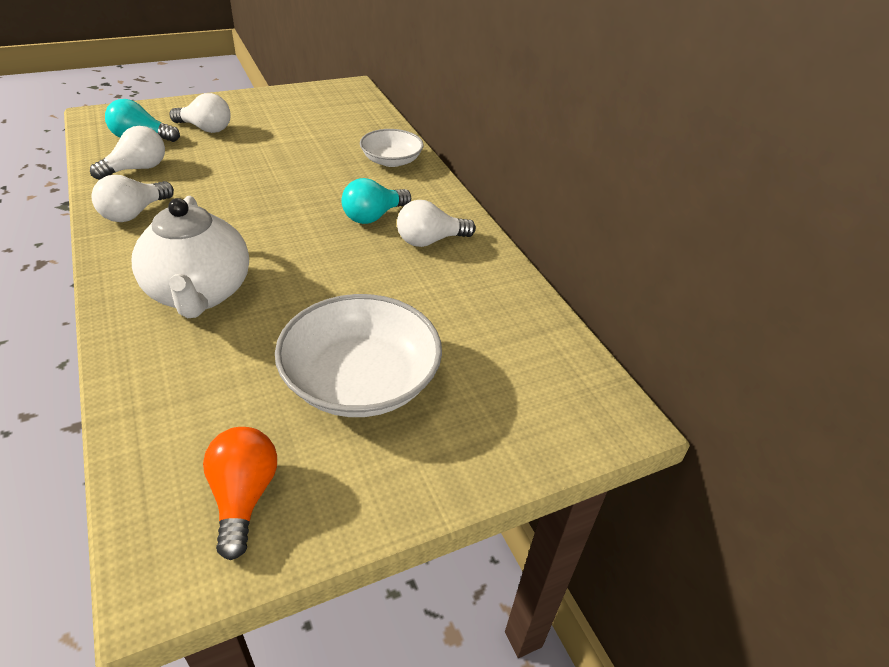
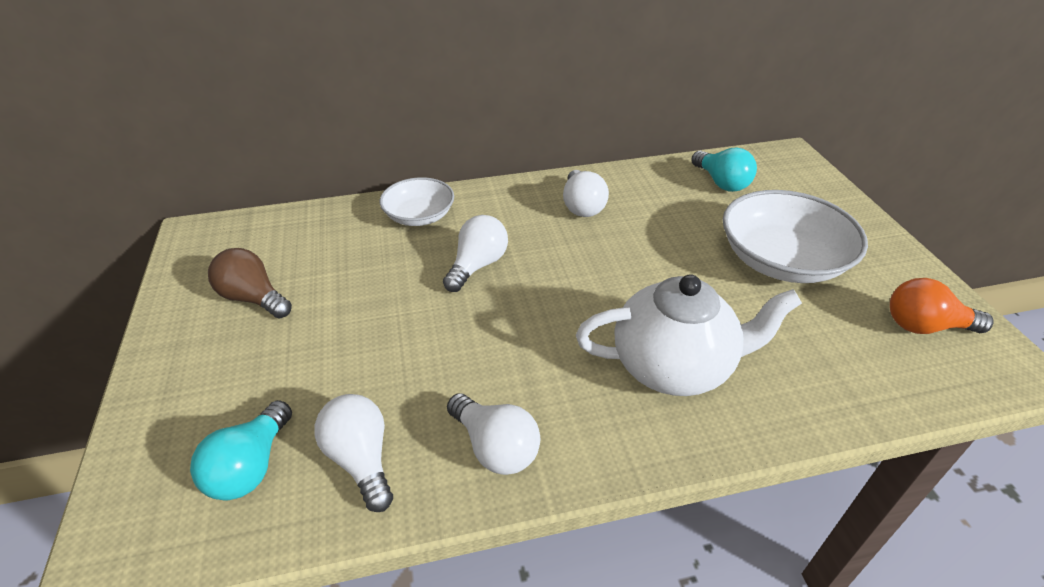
camera: 75 degrees left, 0 degrees up
white light bulb [170,93,231,133] -> white light bulb moved to [443,215,508,292]
turquoise light bulb [341,178,411,224] -> turquoise light bulb moved to [691,148,757,192]
none -> brown light bulb [208,248,292,319]

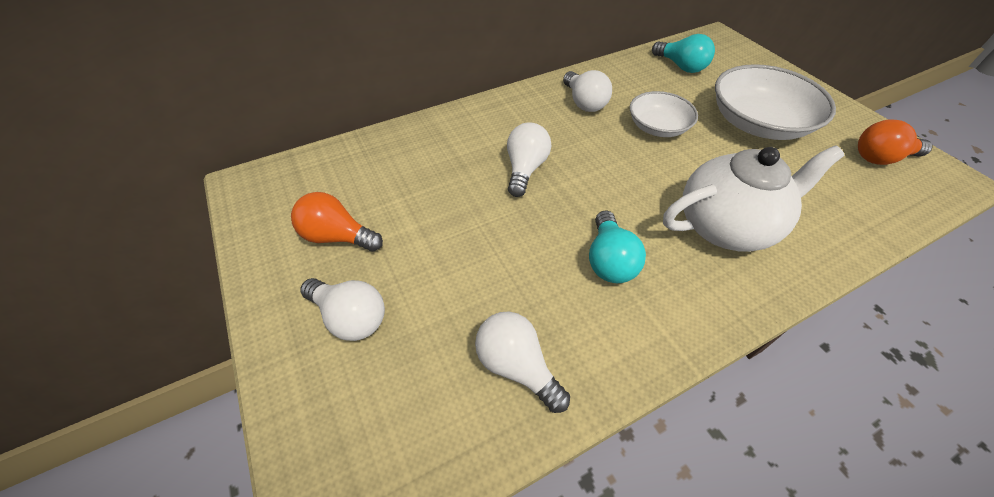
camera: 15 degrees left, 10 degrees up
turquoise light bulb [190,400,292,500] -> turquoise light bulb moved to [589,210,646,283]
brown light bulb [208,248,292,319] -> orange light bulb [291,192,383,251]
white bowl [380,177,454,226] -> white bowl moved to [630,91,698,137]
white light bulb [447,393,541,475] -> white light bulb moved to [300,278,385,341]

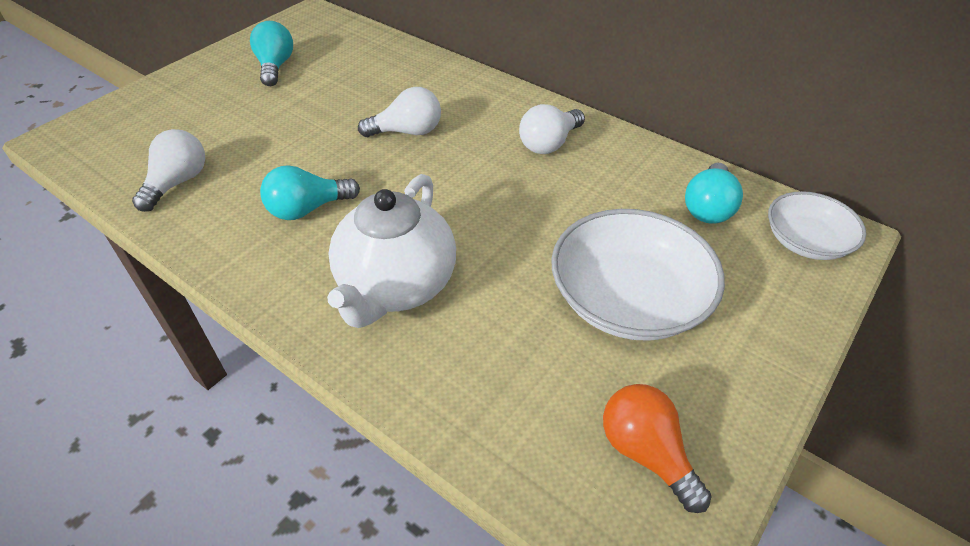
camera: 65 degrees right, 5 degrees down
orange light bulb [291,192,383,251] -> turquoise light bulb [250,21,293,86]
white light bulb [300,278,385,341] -> none
white bowl [630,91,698,137] -> white bowl moved to [768,191,866,260]
white teapot [663,145,844,252] -> white teapot turned 60 degrees clockwise [327,174,456,328]

